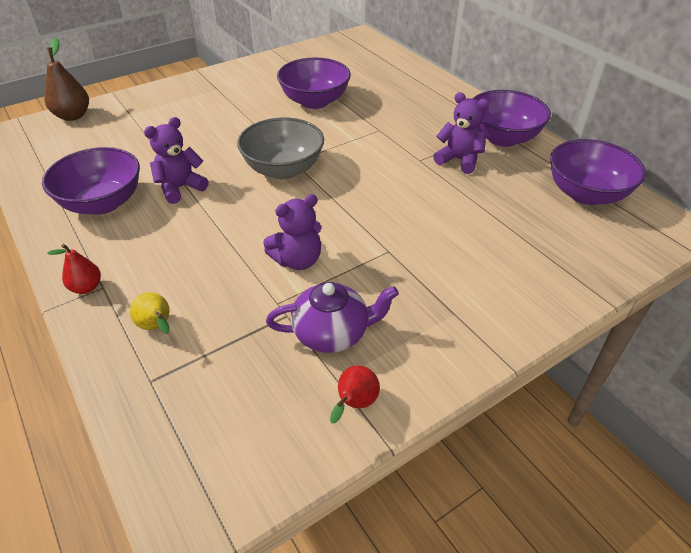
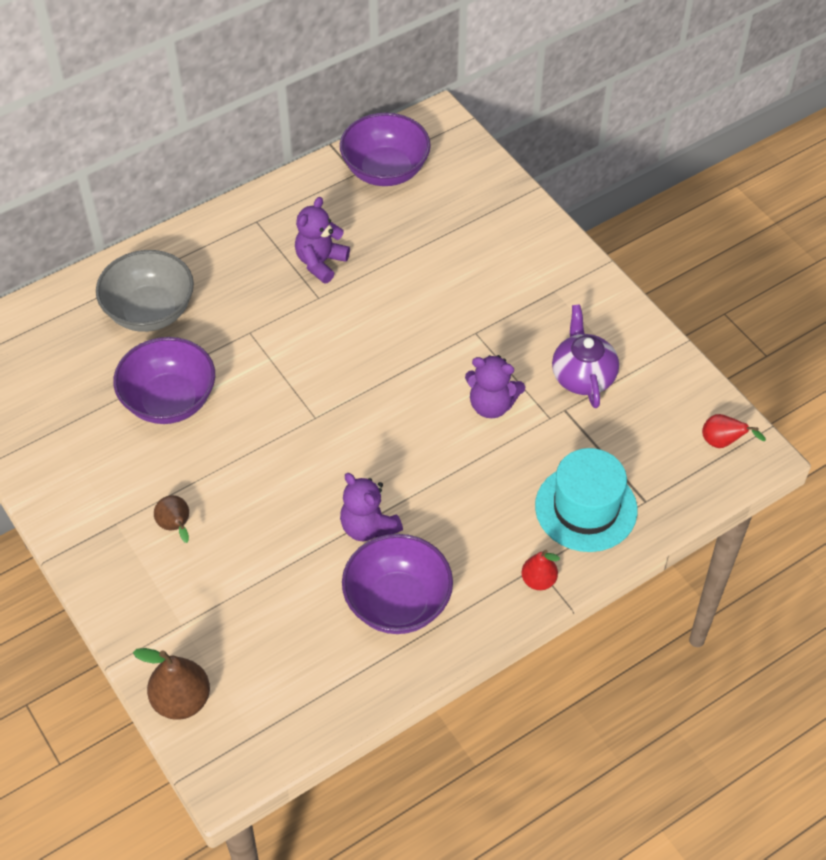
camera: 90 degrees left, 10 degrees up
yellow pear [130,292,170,334] -> turquoise hat [535,448,638,552]
grey bowl [237,118,324,179] -> grey bowl moved to [96,250,194,332]
purple teddy bear [263,194,321,270] -> purple teddy bear turned 135 degrees clockwise [465,355,525,418]
red pear [330,365,380,424] -> red pear moved to [702,414,766,448]
purple bowl [472,90,551,147] -> none
none -> brown pear [154,495,189,543]

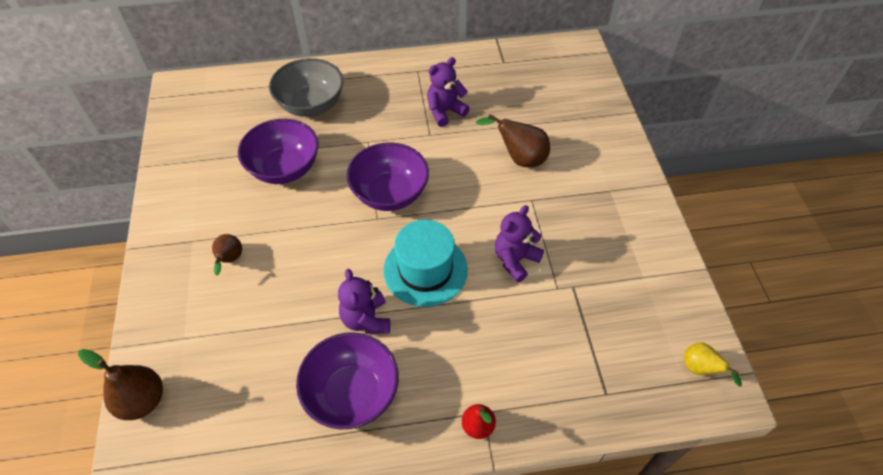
camera: 25 degrees right, 0 degrees up
purple bowl [340,113,431,186] -> purple bowl moved to [347,143,429,211]
purple teddy bear [465,355,525,418] -> purple teddy bear turned 90 degrees clockwise [495,205,544,282]
turquoise hat [535,448,638,552] -> turquoise hat moved to [383,220,468,307]
purple teapot [552,305,619,408] -> none
red pear [702,414,766,448] -> yellow pear [684,343,742,386]
none -> brown pear [476,114,550,167]

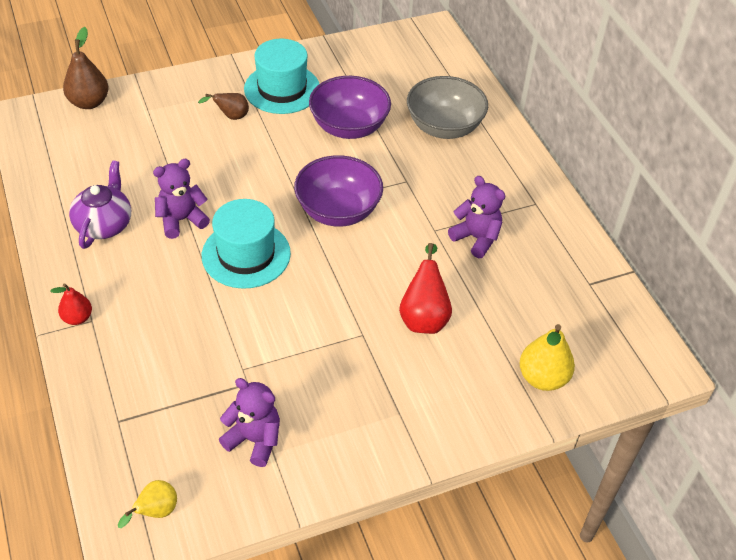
camera: 75 degrees right, 5 degrees down
purple bowl [296,332,399,429] -> purple teapot [69,160,131,249]
brown pear [476,114,550,167] -> red pear [399,243,452,334]
purple teddy bear [495,205,544,282] -> purple teddy bear moved to [219,378,280,467]
none -> turquoise hat [244,39,319,114]
none -> yellow pear [519,324,575,391]

